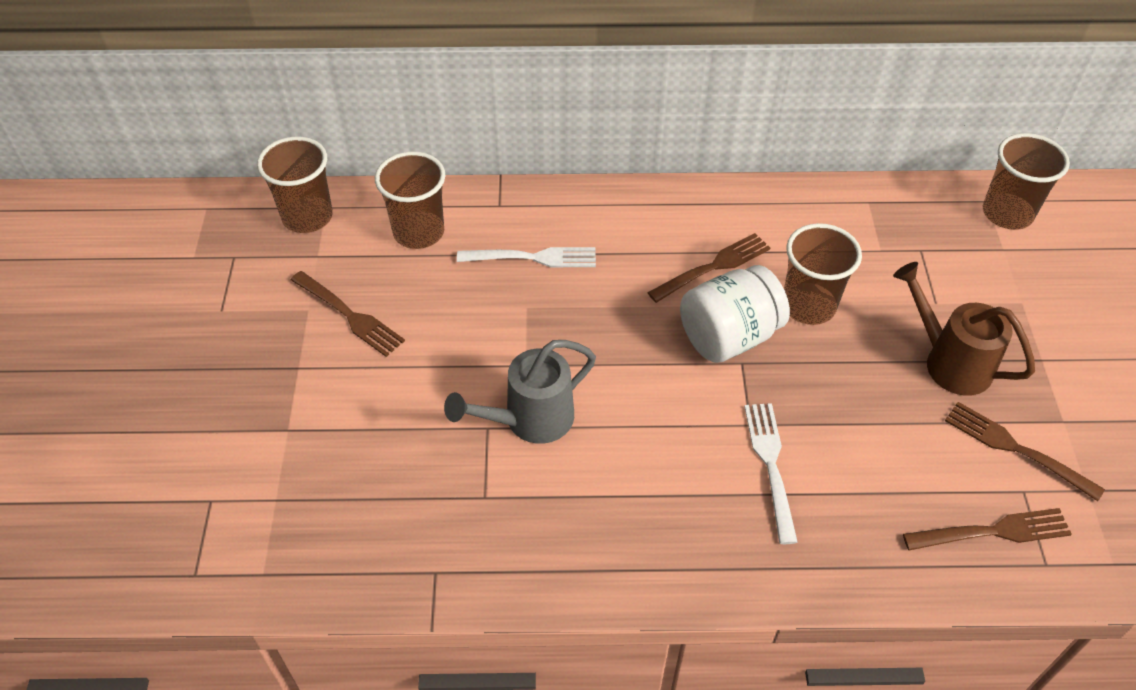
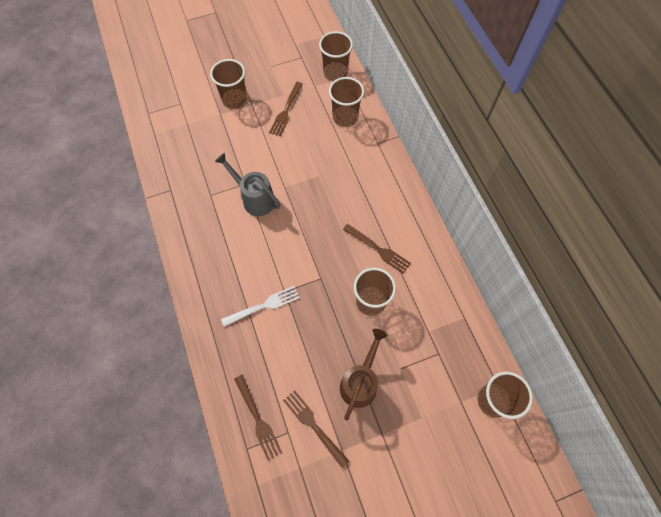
camera: 70 degrees right, 15 degrees up
white fork [457,247,596,267] -> none
white jar [680,265,790,363] -> none
brown fork [945,402,1105,501] -> brown fork turned 60 degrees counterclockwise [283,390,349,468]
none -> brown cup [210,59,247,109]

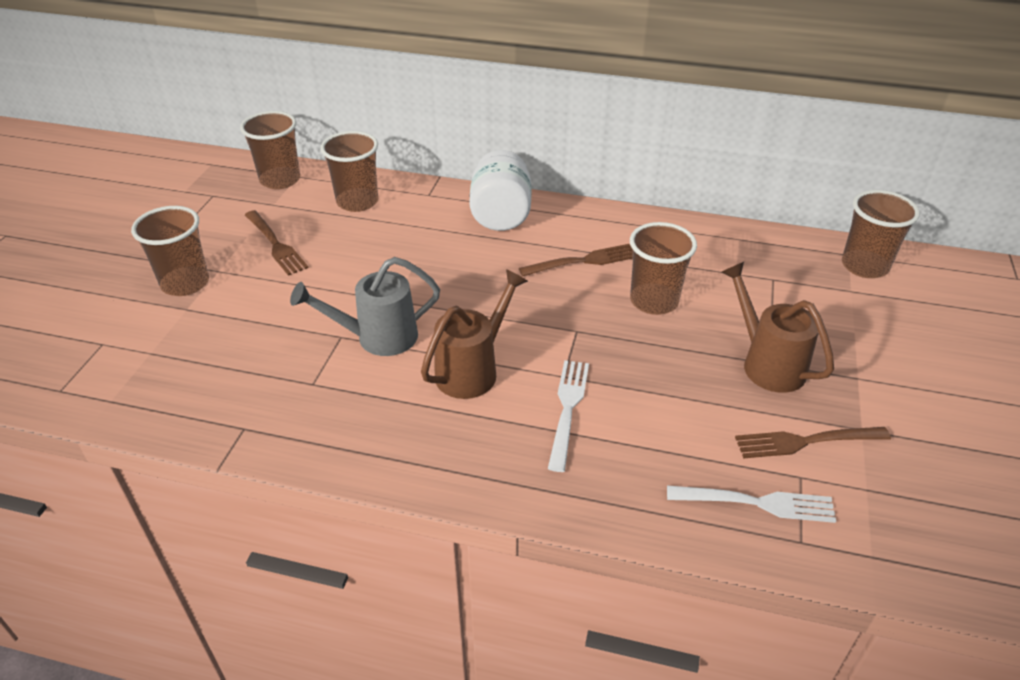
camera: 55 degrees left, 25 degrees down
brown fork [234,374,282,460] -> white fork [667,485,836,523]
none -> brown watering can [421,269,528,399]
none -> white jar [469,150,531,231]

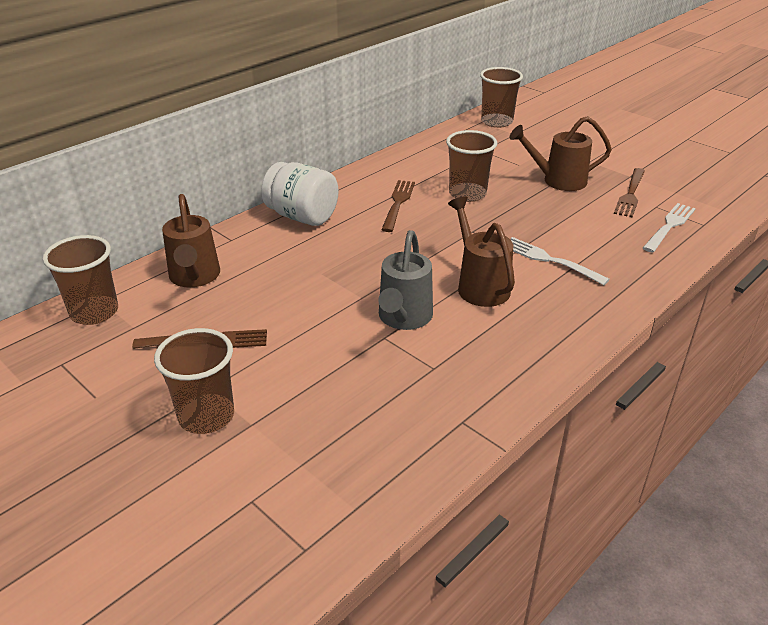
camera: 60 degrees left, 5 degrees down
brown cup [320,131,378,212] -> brown watering can [162,194,220,287]

